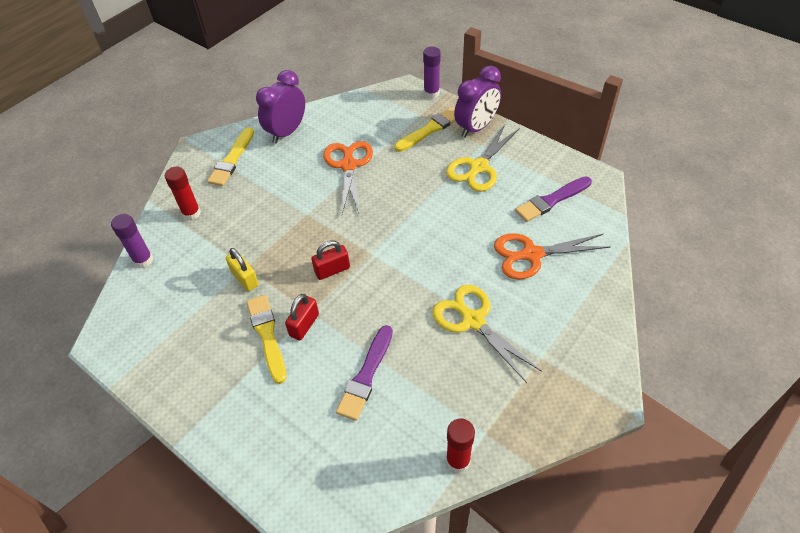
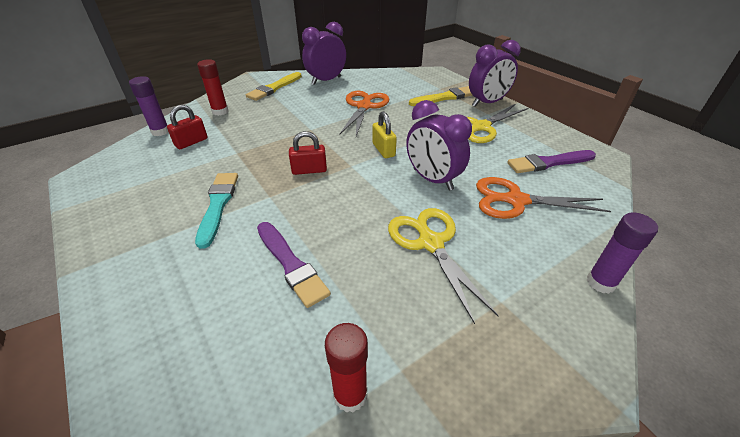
camera: 15 degrees right, 10 degrees down
yellow padlock [226,248,259,291] -> yellow padlock moved to [372,111,397,158]
yellow brush [246,295,286,384] -> turquoise brush [195,173,238,249]
red padlock [285,294,319,341] -> red padlock moved to [167,105,208,149]
purple brush [336,325,393,421] -> purple brush turned 75 degrees counterclockwise [257,222,331,308]
purple glue stick [423,47,441,99] -> purple glue stick moved to [587,213,658,294]
none -> purple clock [406,100,472,191]

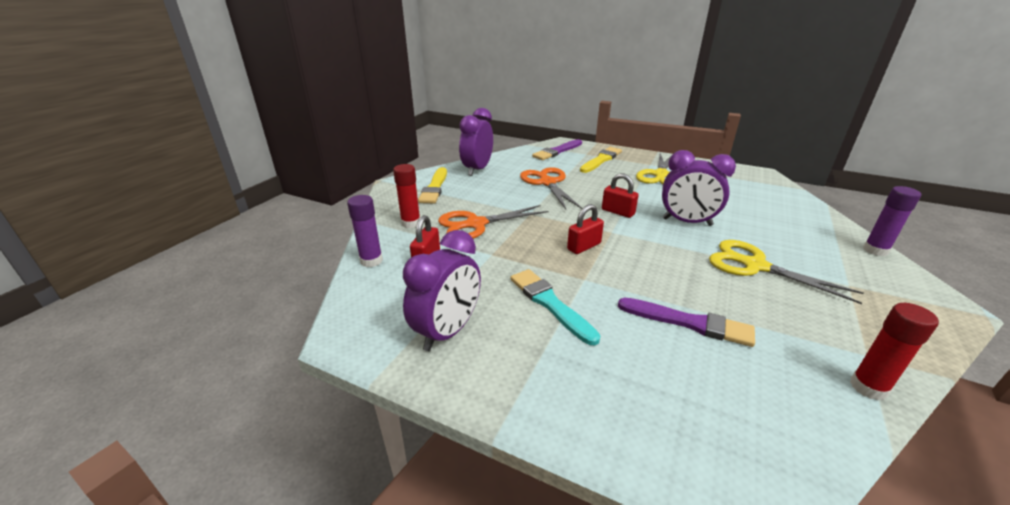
camera: 30 degrees left, 10 degrees down
yellow padlock [372,111,397,158] -> red padlock [602,173,639,218]
purple clock [469,40,521,107] -> purple clock moved to [403,230,481,351]
orange scissors [476,177,611,219] -> orange scissors moved to [438,205,549,239]
purple brush [507,150,596,173] -> purple brush moved to [532,139,582,160]

